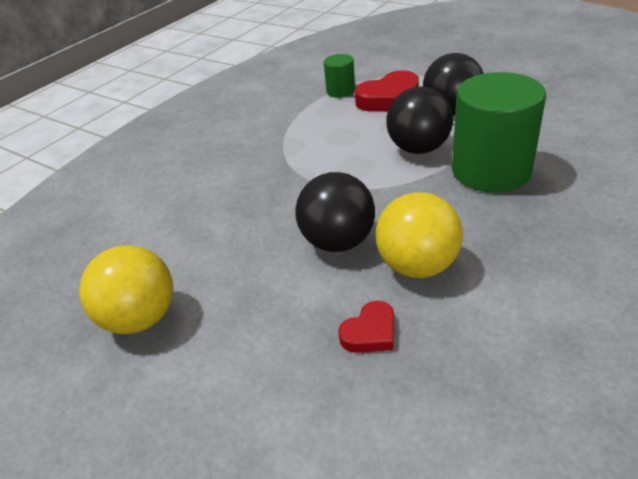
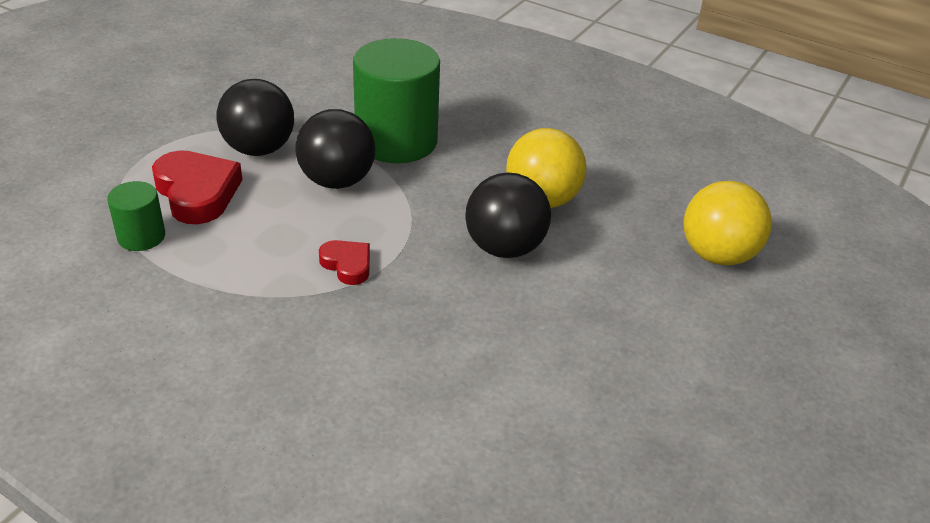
camera: 100 degrees left, 0 degrees up
yellow ball [79,245,173,334] -> yellow ball moved to [684,181,772,265]
red heart [338,301,394,353] -> red heart moved to [319,240,370,285]

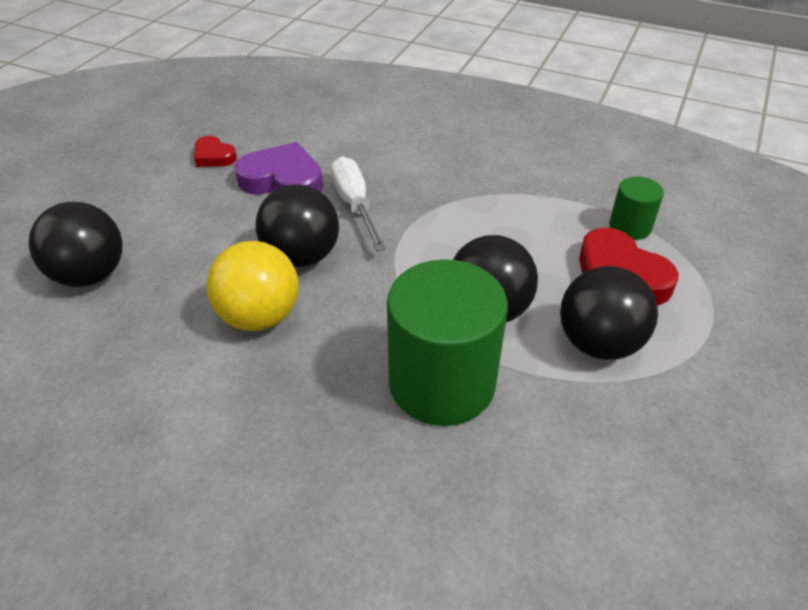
camera: 175 degrees right, 5 degrees up
red heart [319,240,370,285] -> red heart moved to [194,136,237,167]
yellow ball [684,181,772,265] -> black ball [29,202,123,287]
none -> purple heart [234,142,323,194]
none -> white screwdriver [331,156,386,251]

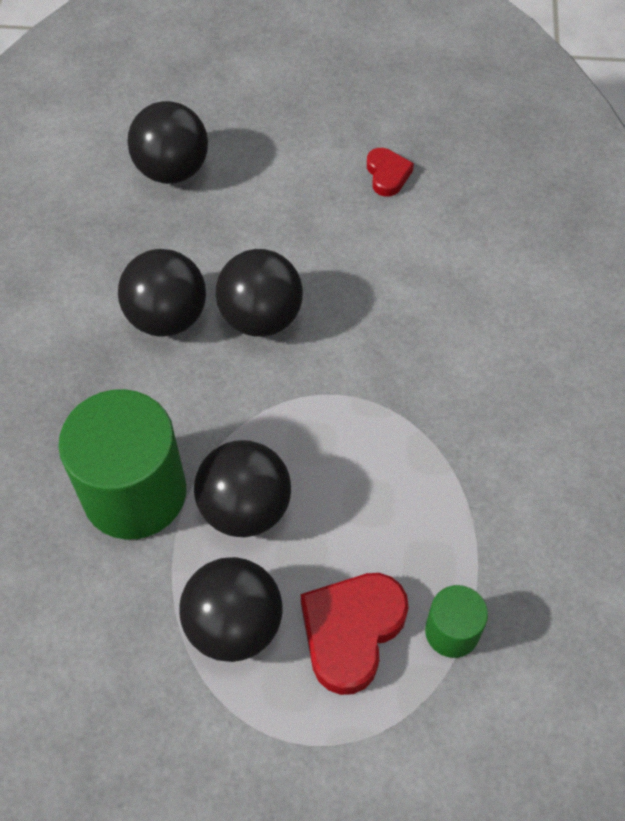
camera: 70 degrees right, 15 degrees up
red heart [194,136,237,167] -> red heart turned 150 degrees clockwise [367,148,414,197]
yellow ball [206,241,299,331] -> black ball [118,249,206,337]
purple heart [234,142,323,194] -> none
white screwdriver [331,156,386,251] -> none

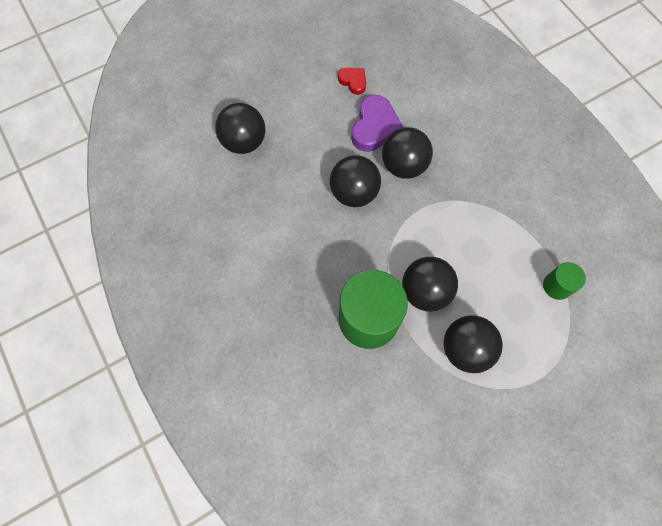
camera: 35 degrees left, 10 degrees up
black ball [118,249,206,337] -> black ball moved to [382,127,433,179]
red heart [301,573,409,695] -> none
none -> purple heart [351,95,404,152]

